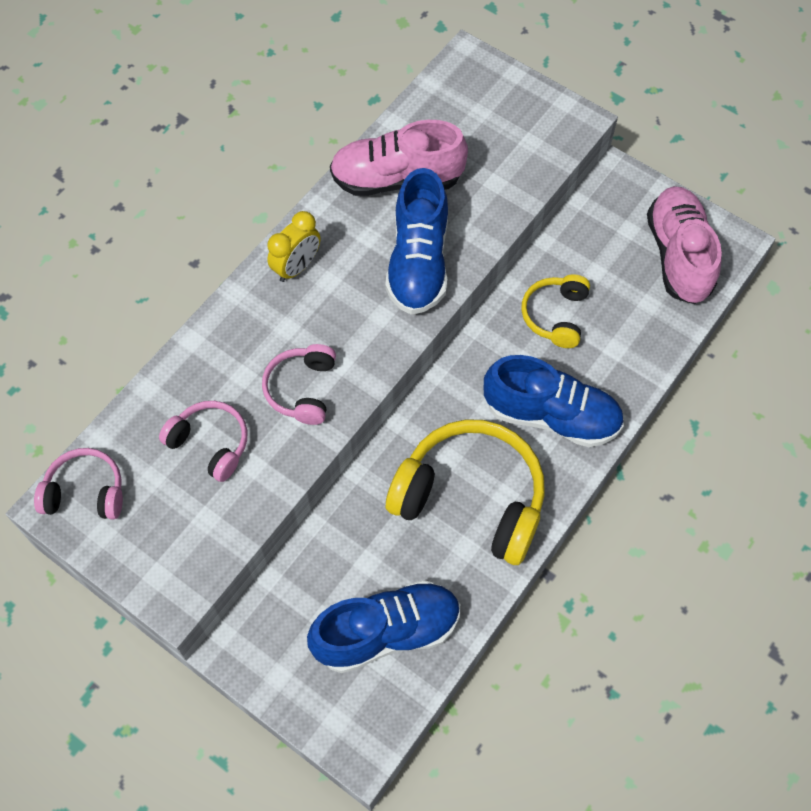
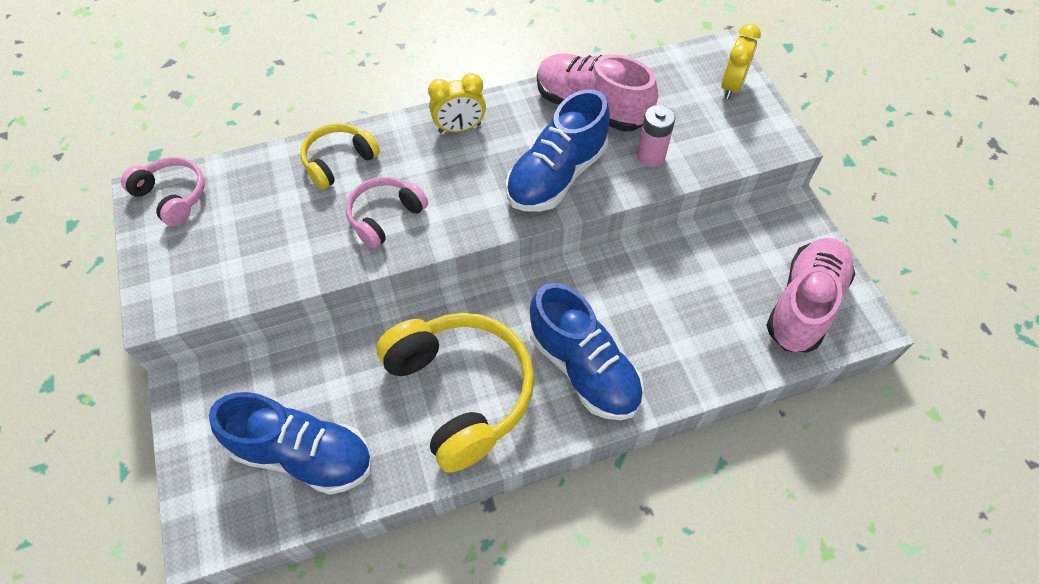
camera: 35 degrees right, 5 degrees down
pink headphones [159,401,247,482] -> none
yellow headphones [521,274,590,348] -> yellow headphones moved to [300,123,380,190]
none -> pink battery [637,105,675,167]
none -> yellow clock [721,23,761,99]

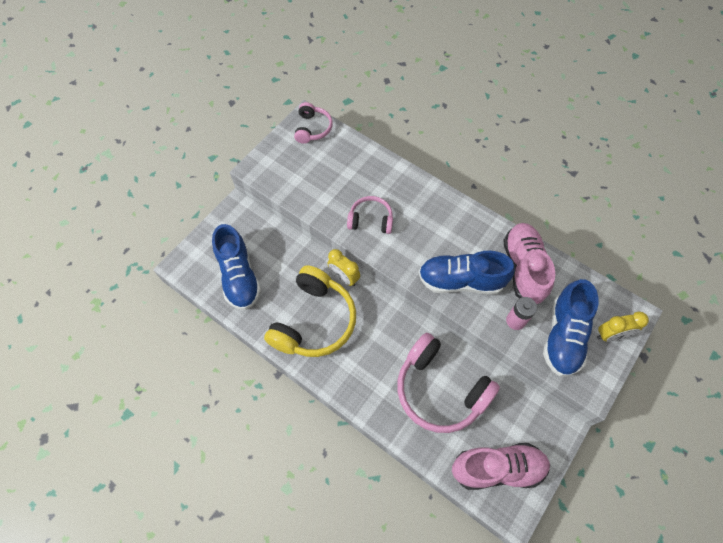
camera: 55 degrees right, 5 degrees up
yellow headphones [300,123,380,190] -> none
yellow clock [428,73,486,133] -> yellow clock moved to [327,249,360,286]
blue shoe [530,283,644,420] -> blue shoe moved to [543,279,599,377]
none -> pink headphones [397,333,500,433]

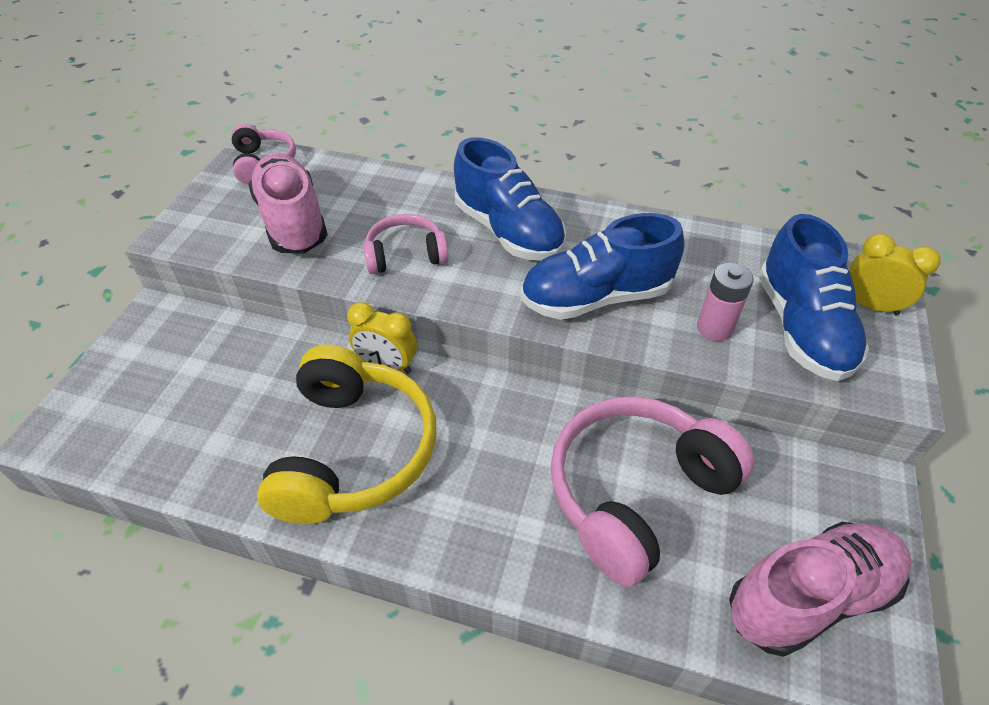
camera: 20 degrees left, 15 degrees down
blue shoe [212,224,261,310] -> blue shoe moved to [454,137,566,261]
pink headphones [397,333,500,433] -> pink headphones turned 120 degrees clockwise [550,396,755,587]
pink shoe [503,223,555,304] -> pink shoe moved to [248,154,328,253]
yellow clock [597,311,649,342] -> yellow clock turned 120 degrees counterclockwise [849,234,940,315]

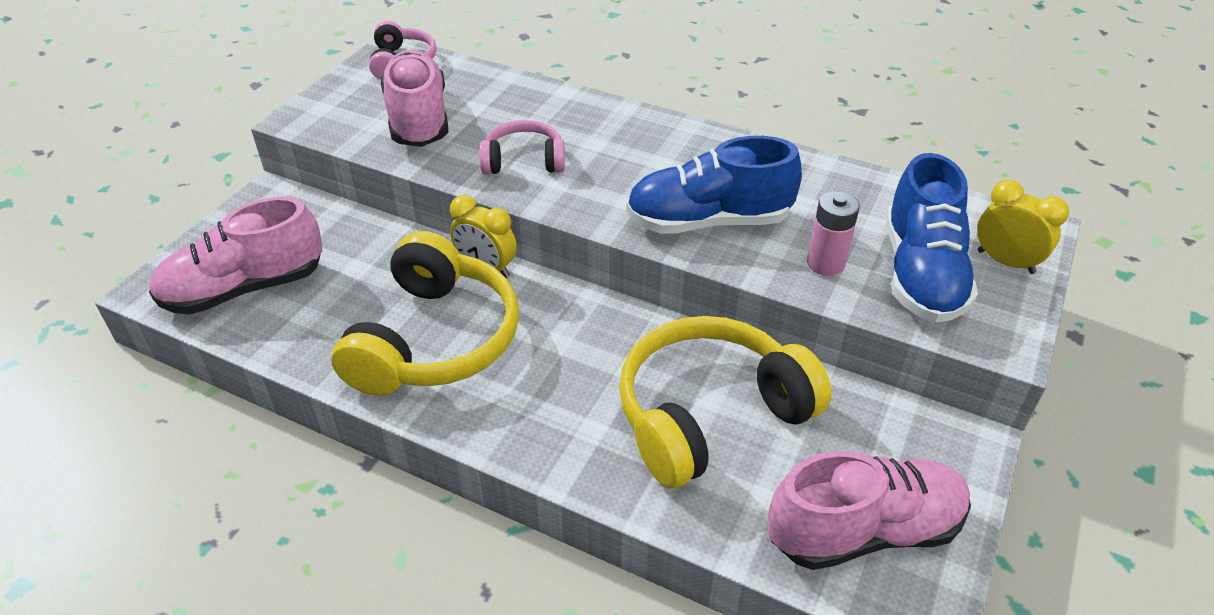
camera: 10 degrees right, 5 degrees down
blue shoe [454,137,566,261] -> none
pink headphones [550,396,755,587] -> yellow headphones [619,316,832,488]
none -> pink shoe [149,197,322,315]

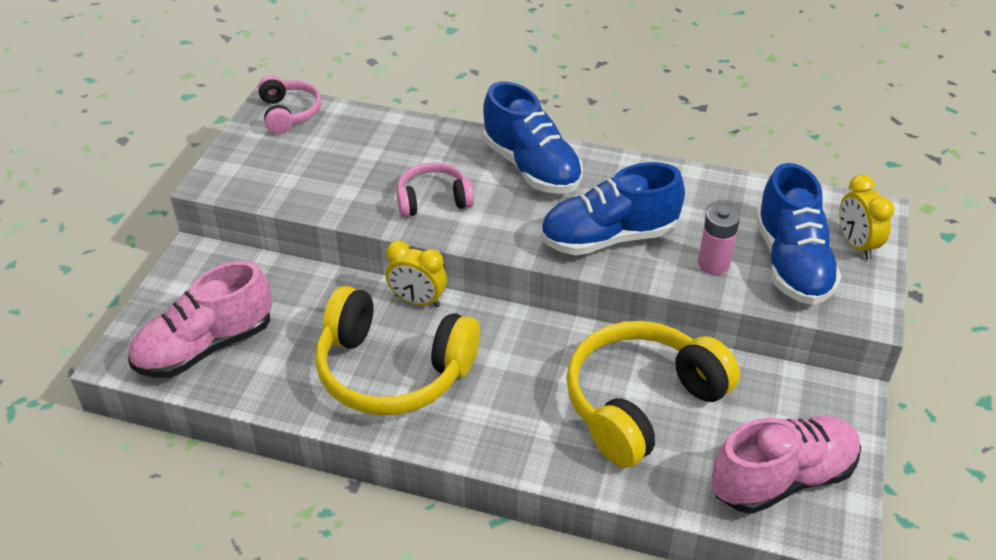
camera: 10 degrees left, 0 degrees up
yellow headphones [331,231,519,396] -> yellow headphones turned 105 degrees clockwise [315,286,480,416]
pink shoe [381,50,448,147] -> none
yellow clock [978,180,1069,274] -> yellow clock turned 135 degrees counterclockwise [839,175,894,259]
none -> blue shoe [483,82,583,194]

